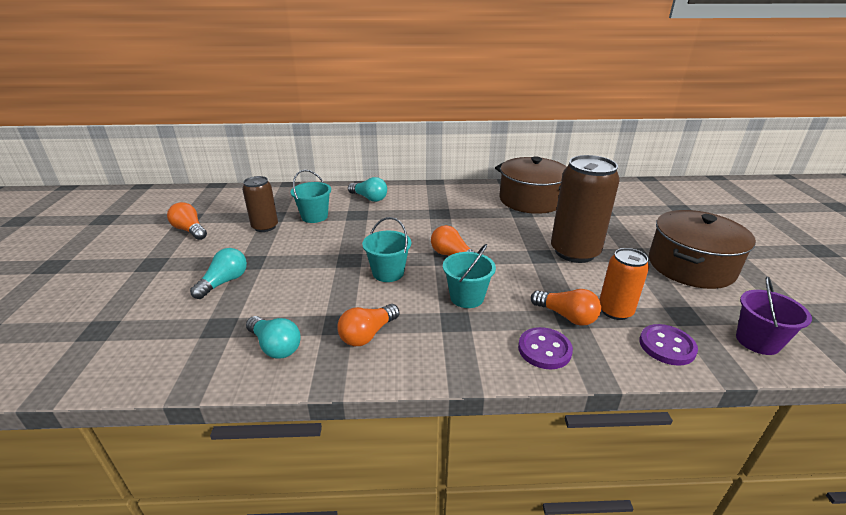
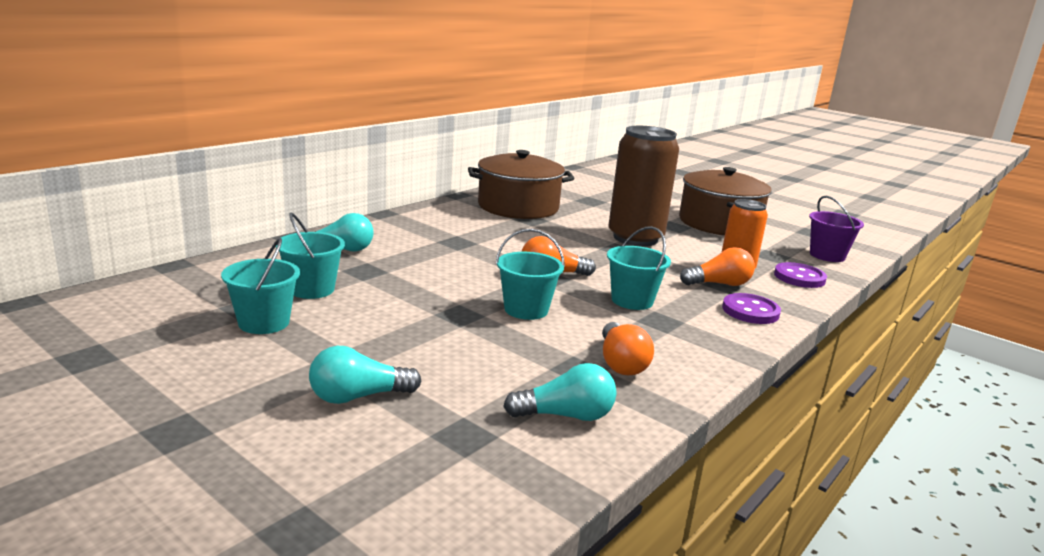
camera: 50 degrees left, 10 degrees down
orange light bulb [167,202,207,240] -> none
turquoise light bulb [190,248,247,299] -> turquoise light bulb turned 90 degrees counterclockwise [309,346,421,404]
brown can [242,176,278,232] -> turquoise bucket [221,238,300,334]

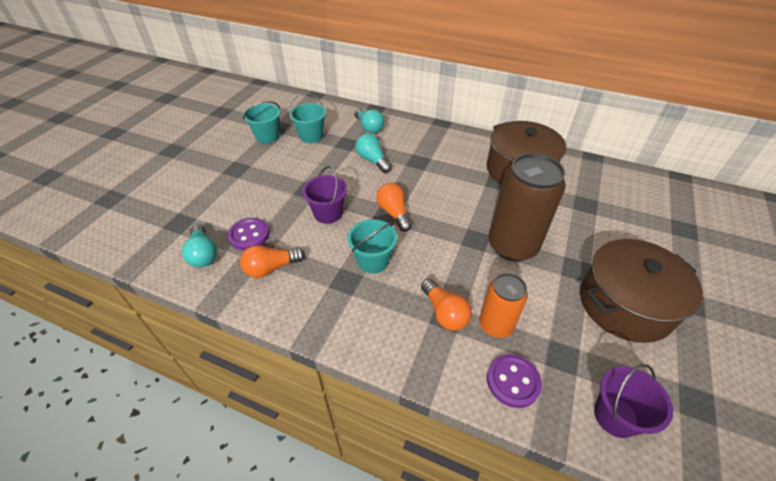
camera: 75 degrees right, 25 degrees up
turquoise light bulb [309,346,421,404] -> turquoise light bulb moved to [355,134,392,173]
turquoise bucket [496,229,565,320] -> purple bucket [302,166,347,224]
purple button [722,293,781,324] -> purple button moved to [227,218,269,250]

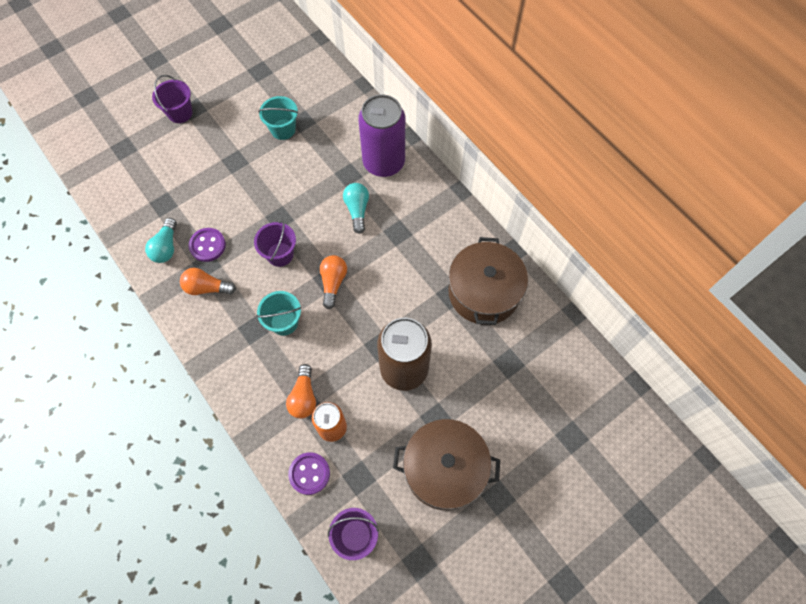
camera: 30 degrees right, 20 degrees up
turquoise bucket [289,92,326,143] -> none
turquoise light bulb [354,108,384,133] -> purple can [358,94,405,177]
none -> purple bucket [152,75,192,123]

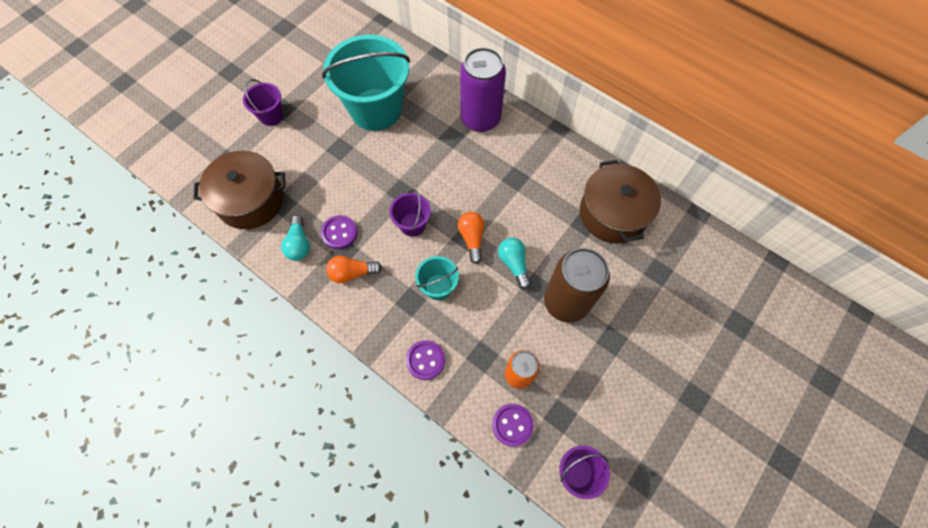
camera: 15 degrees left, 0 degrees up
turquoise bucket [258,96,298,140] -> turquoise bucket [322,35,410,131], size x2.16
orange light bulb [286,364,316,418] -> none
turquoise light bulb [343,183,369,234] -> turquoise light bulb moved to [498,238,531,289]
brown pot [393,419,500,510] -> brown pot moved to [193,151,285,229]
none -> purple button [406,340,445,380]

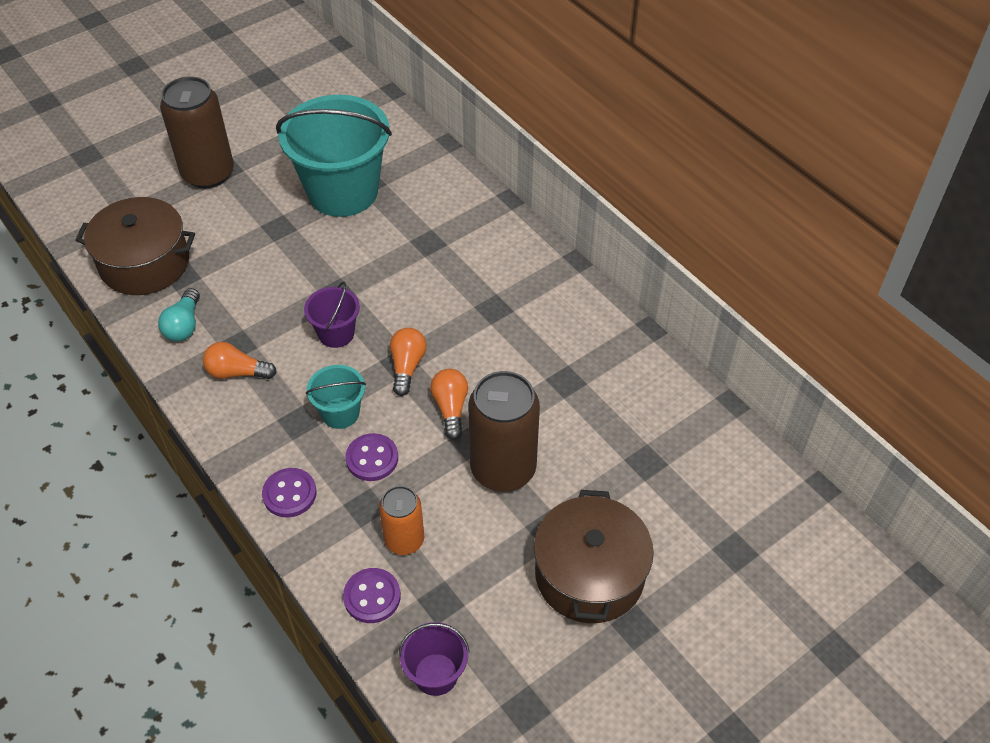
camera: 15 degrees right, 15 degrees down
purple bucket [243,79,284,126] -> brown can [160,76,234,189]
purple button [321,215,357,249] -> purple button moved to [345,433,398,481]
purple can [460,47,506,132] -> none
turquoise light bulb [498,238,531,289] -> orange light bulb [430,369,468,440]
brown pot [580,160,661,243] -> brown pot moved to [534,490,654,623]

